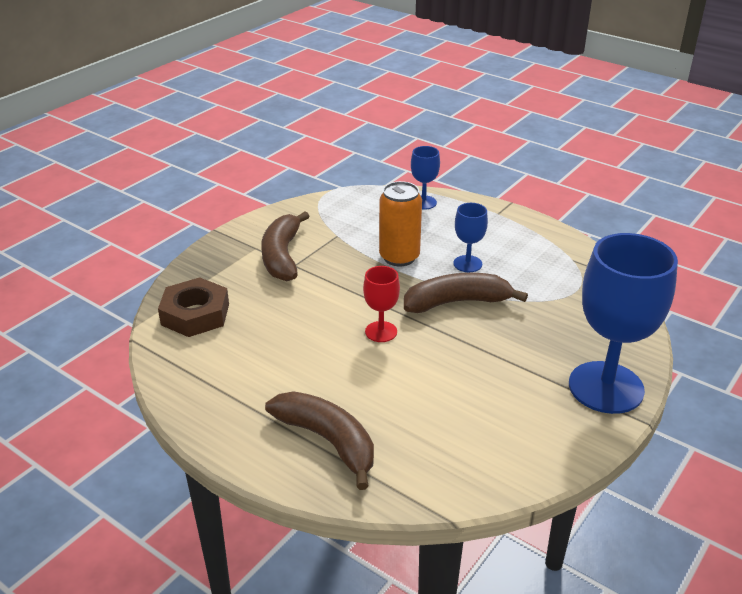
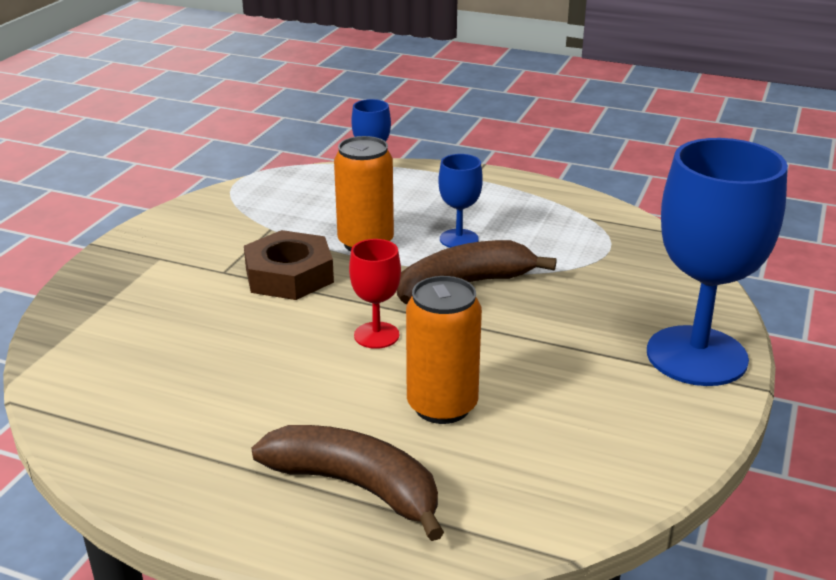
camera: 15 degrees left, 5 degrees down
brown nut [158,277,229,337] -> brown nut moved to [244,230,334,300]
brown banana [261,211,310,281] -> none
none -> orange can [406,276,482,424]

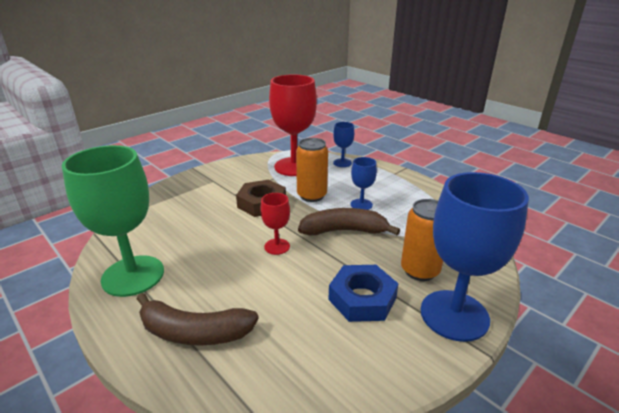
camera: 25 degrees right, 0 degrees up
brown banana [251,425,444,541] -> brown banana turned 135 degrees clockwise [137,293,259,346]
orange can [406,276,482,424] -> orange can moved to [401,199,443,281]
none -> green goblet [62,145,164,297]
none -> red goblet [269,74,317,176]
none -> blue nut [329,265,399,322]

